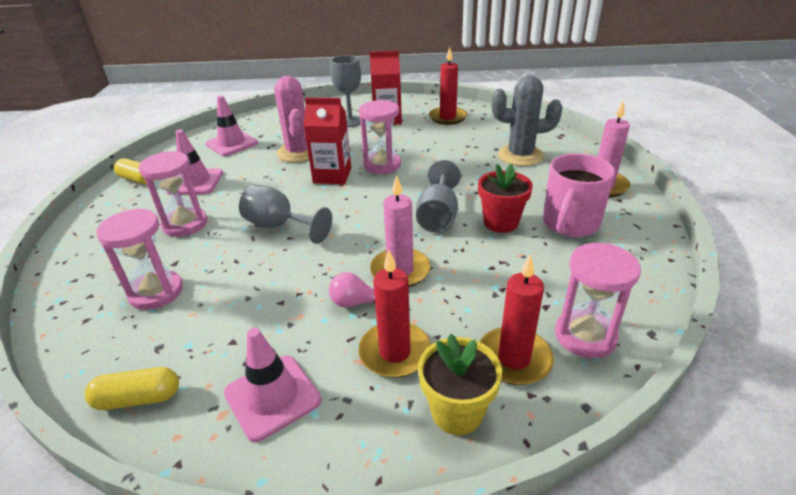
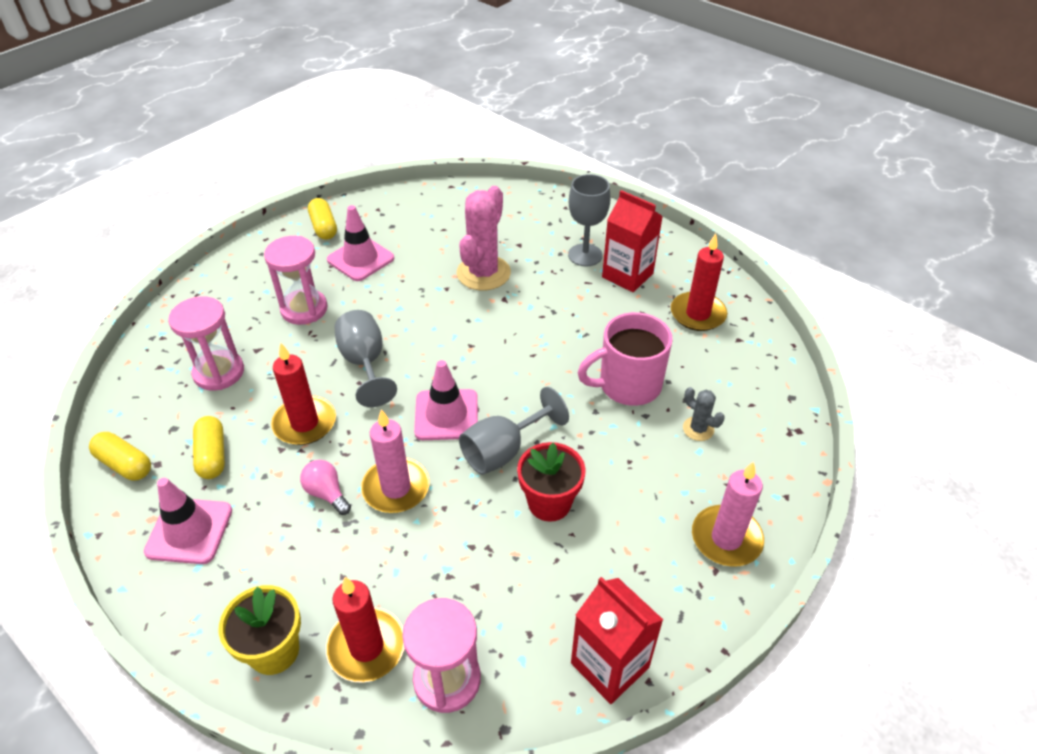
camera: 40 degrees right, 10 degrees up
pink traffic cone [206,95,258,156] -> pink traffic cone moved to [414,360,478,440]
red carton [304,98,351,184] -> red carton moved to [571,577,663,704]
red candle [358,250,431,378] -> red candle moved to [271,343,336,445]
pink hourglass [359,100,401,174] -> none
grey cactus [492,75,562,166] -> grey cactus [683,387,725,441], size x0.48
pink mug [543,153,615,237] -> pink mug moved to [577,312,673,406]
none -> yellow capsule [193,416,225,479]

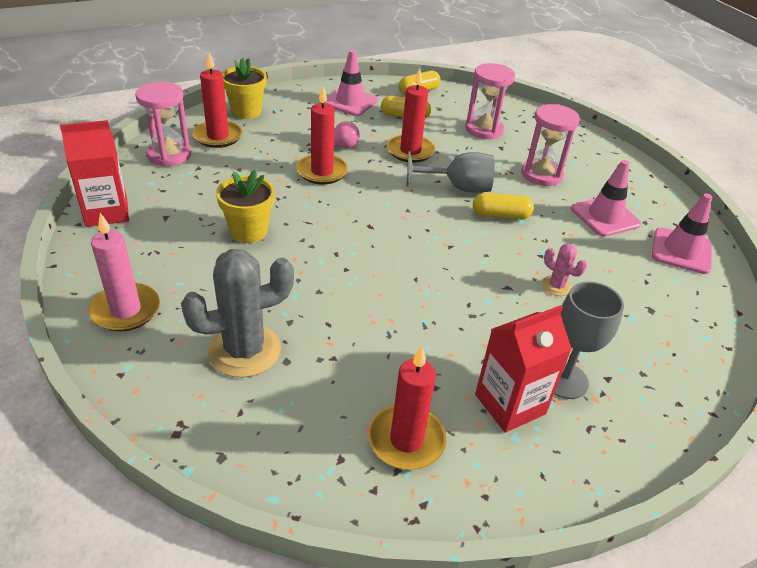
camera: 110 degrees right, 5 degrees down
yellow capsule [308,198,337,240] -> yellow capsule moved to [473,193,534,220]
pink candle [361,409,429,513] -> red candle [296,86,348,184]
pink traffic cone [414,360,478,440] -> pink traffic cone moved to [652,194,712,274]
pink cactus [457,186,511,290] -> pink cactus [542,244,587,296], size x0.48
grey goblet [459,387,569,475] -> none
red flower pot [517,442,586,522] -> yellow flower pot [216,170,275,243]
pink mug [577,312,673,406] -> none
grey cactus [683,387,725,441] -> grey cactus [181,249,294,378], size x2.08

